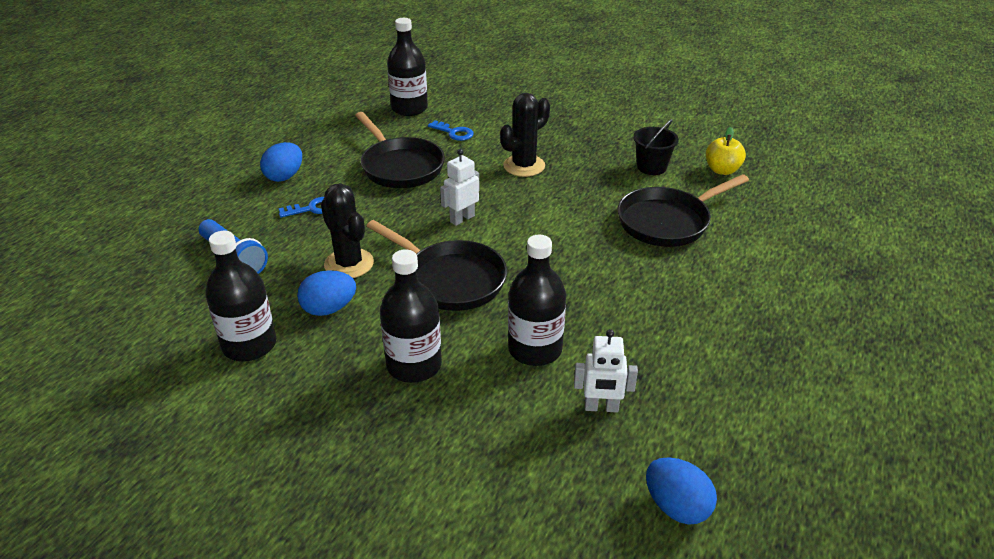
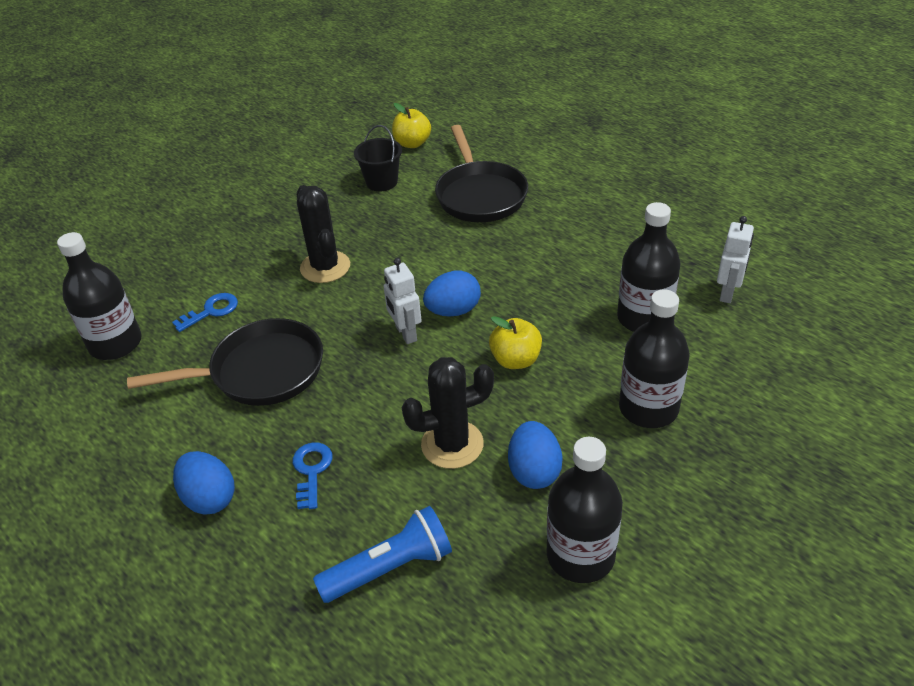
camera: 70 degrees left, 5 degrees up
black pan [367,220,507,311] -> yellow apple [489,316,542,369]
blue egg [646,457,717,525] -> blue egg moved to [423,270,481,317]

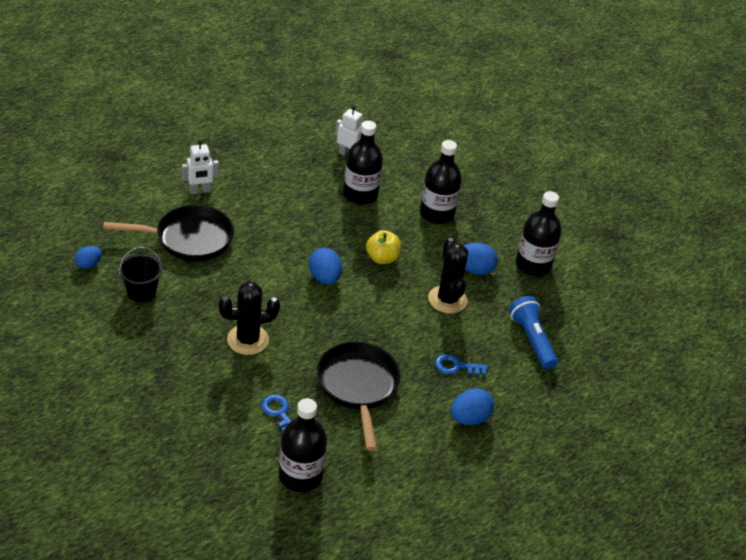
camera: 90 degrees left, 0 degrees up
white robot [383,258,422,344] -> white robot moved to [182,140,219,194]
yellow apple [392,103,431,148] -> blue egg [75,246,102,269]

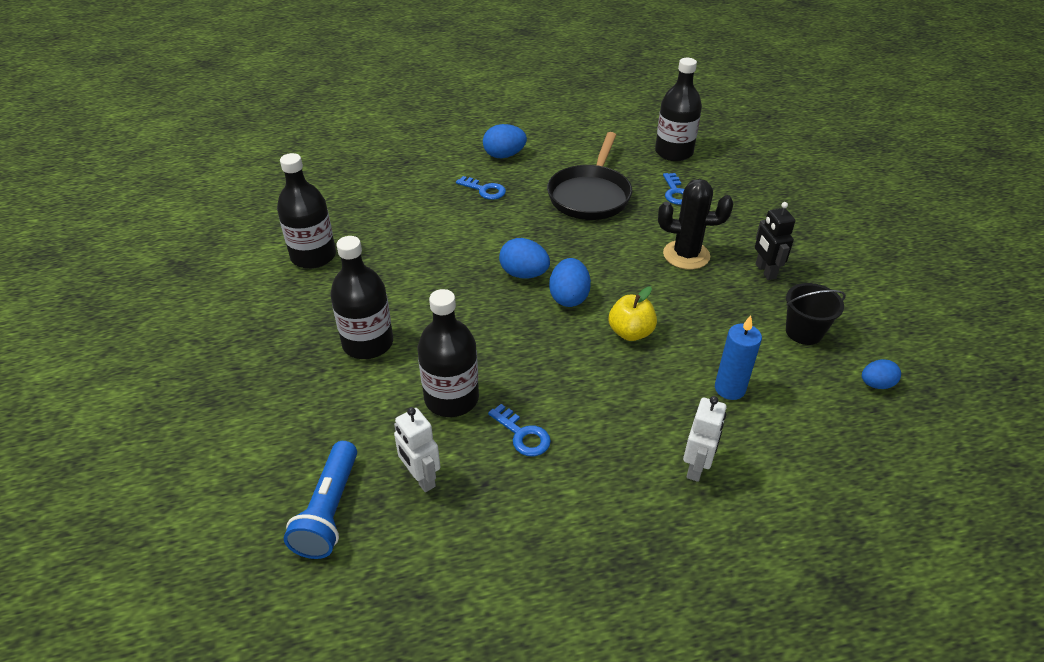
camera: 150 degrees left, 0 degrees up
black pan [103,205,234,261] -> blue candle [715,315,762,400]
white robot [182,140,219,194] -> white robot turned 105 degrees clockwise [683,396,727,482]
yellow apple [366,230,401,264] -> yellow apple moved to [609,286,657,341]
black cactus [428,238,468,314] -> none
blue egg [464,243,498,275] -> blue egg moved to [499,238,550,279]
blue flashlight [509,296,558,369] -> blue flashlight moved to [284,441,357,559]
none -> blue key [488,404,551,456]
none -> black robot [755,202,795,280]

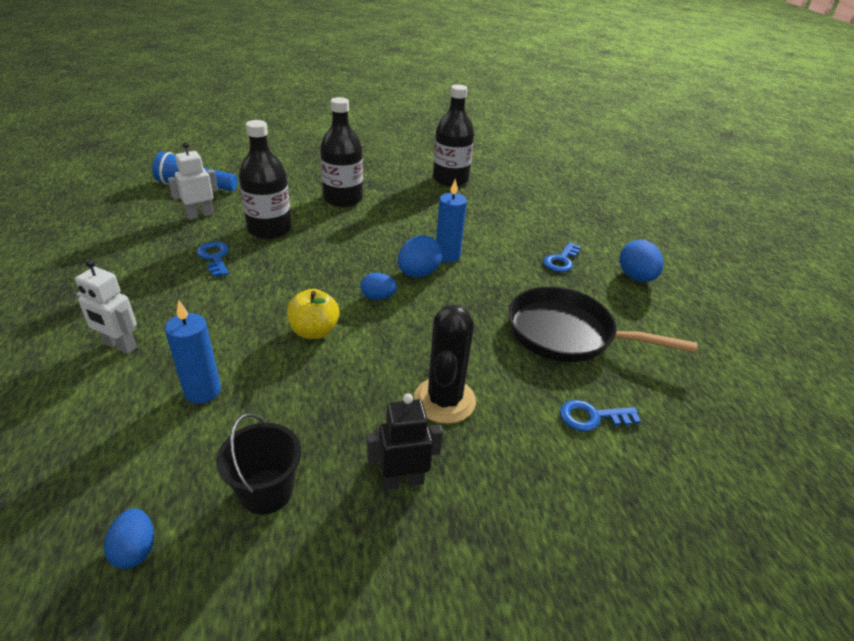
camera: 90 degrees right, 5 degrees down
blue key [488,404,551,456] -> blue key turned 105 degrees clockwise [197,242,229,277]
blue egg [549,258,591,307] -> blue egg [360,273,397,300], size x0.64
black bottle [655,58,702,161] -> none
none -> blue candle [436,179,467,263]

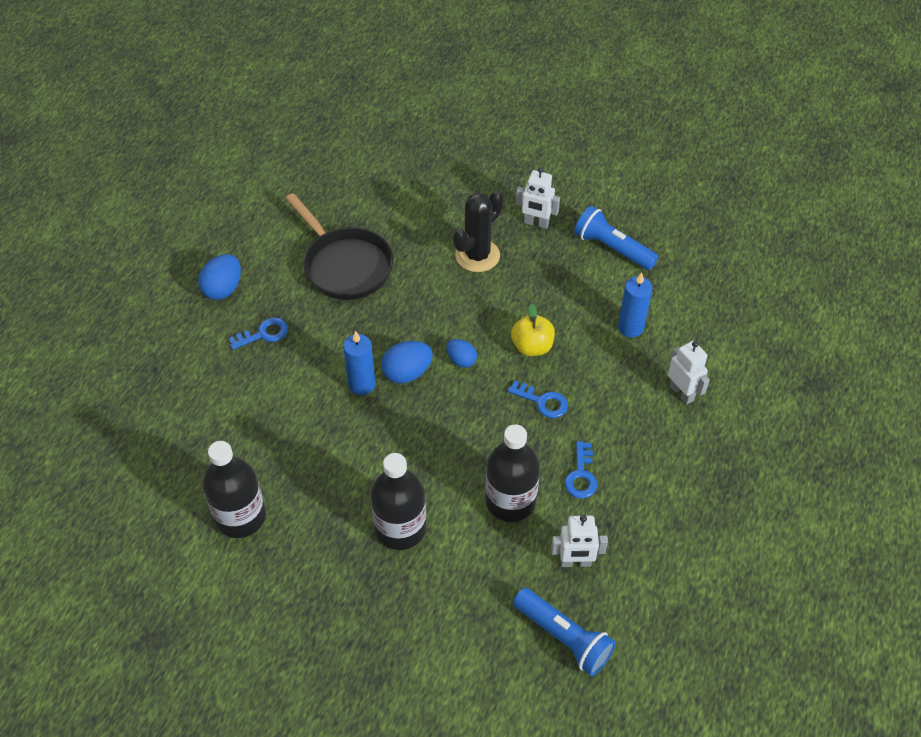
camera: 145 degrees left, 15 degrees up
blue egg [104,508,154,569] -> none
black bucket [216,413,301,515] -> blue flashlight [574,206,659,270]
black robot [367,394,443,490] -> white robot [516,167,560,229]
blue key [560,400,641,432] -> blue key moved to [508,381,568,418]

